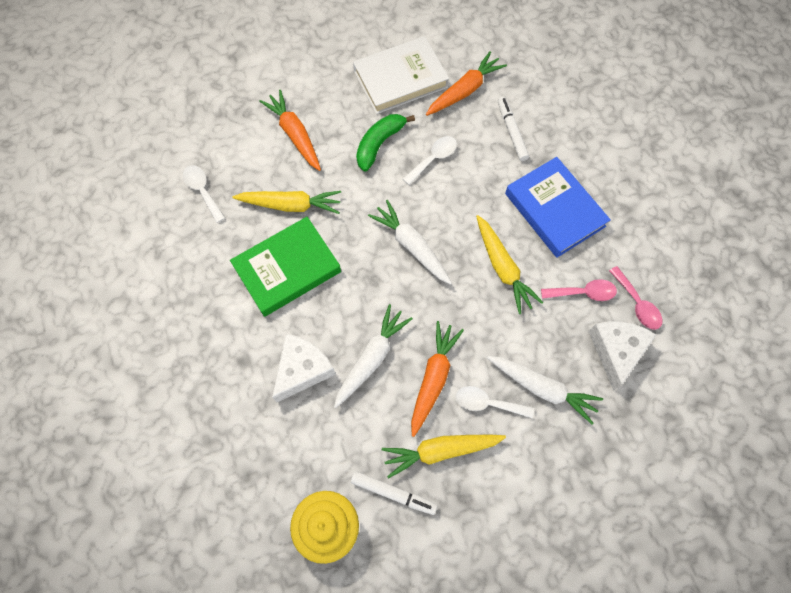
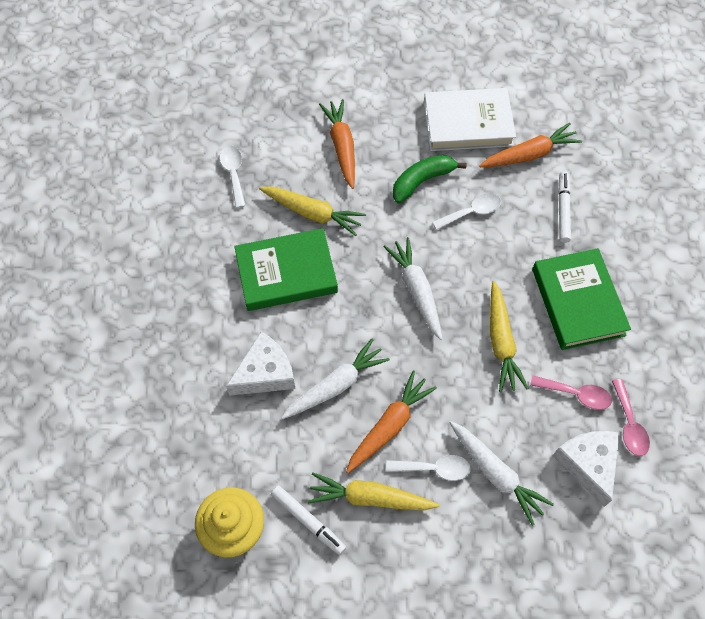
camera: 20 degrees right, 5 degrees down
white spoon [456,386,534,418] -> white spoon turned 150 degrees clockwise [386,455,471,481]
blue book [505,157,611,258] -> green book [532,248,631,350]
white cheese [588,321,656,391] -> white cheese turned 45 degrees counterclockwise [553,431,620,507]

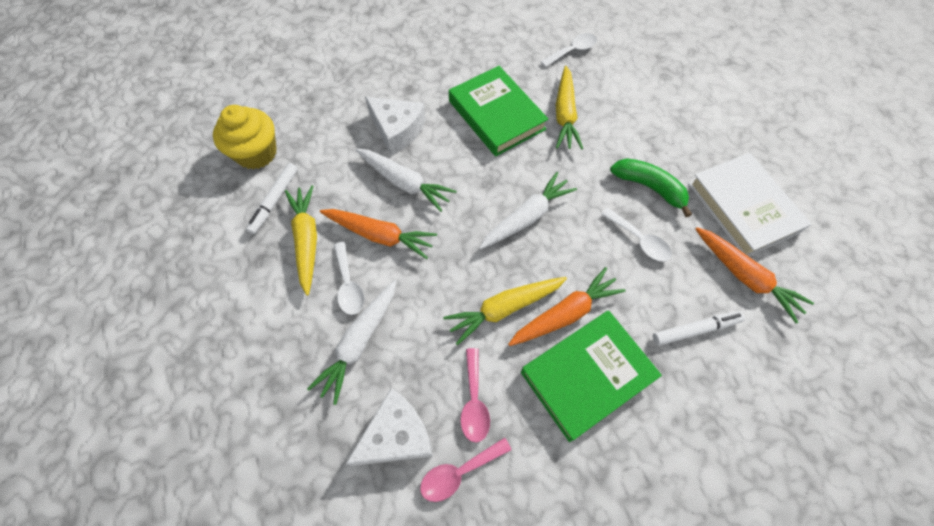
camera: 70 degrees right, 0 degrees up
orange carrot [319,99,355,189] -> orange carrot moved to [508,267,626,346]

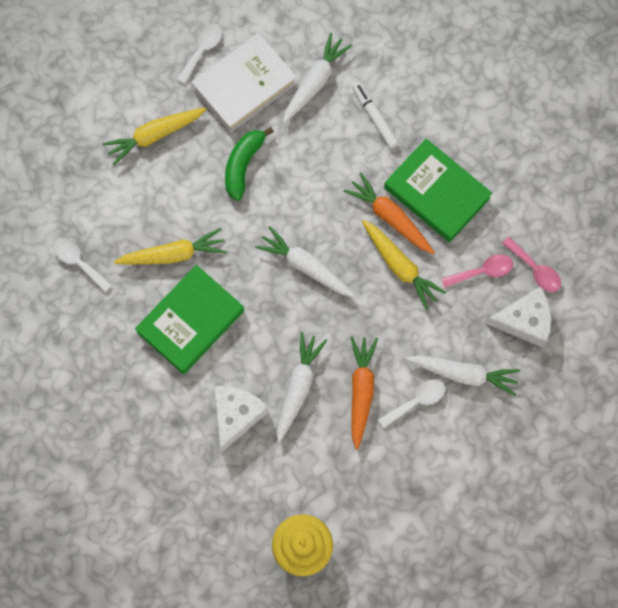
camera: 105 degrees left, 10 degrees up
white marker [246,163,298,234] -> none
yellow carrot [285,185,317,296] -> yellow carrot moved to [102,108,207,165]
white cheese [346,388,433,466] -> white cheese turned 135 degrees clockwise [486,286,551,348]
white spoon [601,208,672,262] -> white spoon moved to [177,24,222,84]
orange carrot [695,227,814,323] -> white carrot [283,33,352,123]

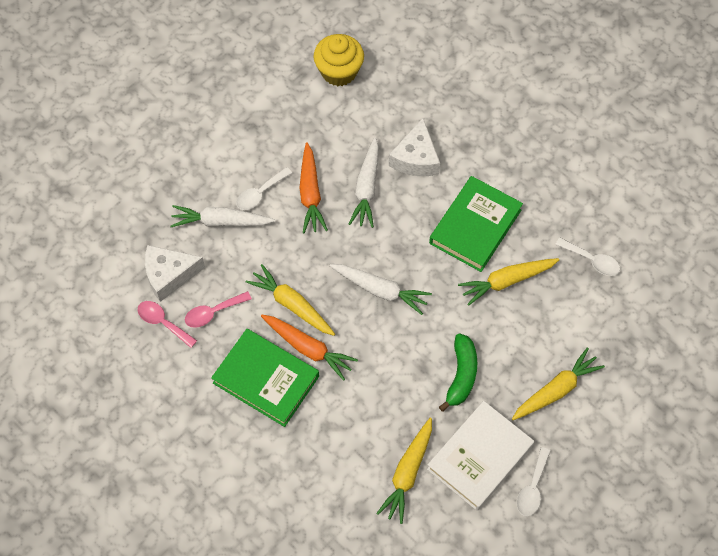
camera: 170 degrees right, 10 degrees down
white carrot [283,33,352,123] -> yellow carrot [376,418,432,524]
white marker [352,82,399,149] -> none

